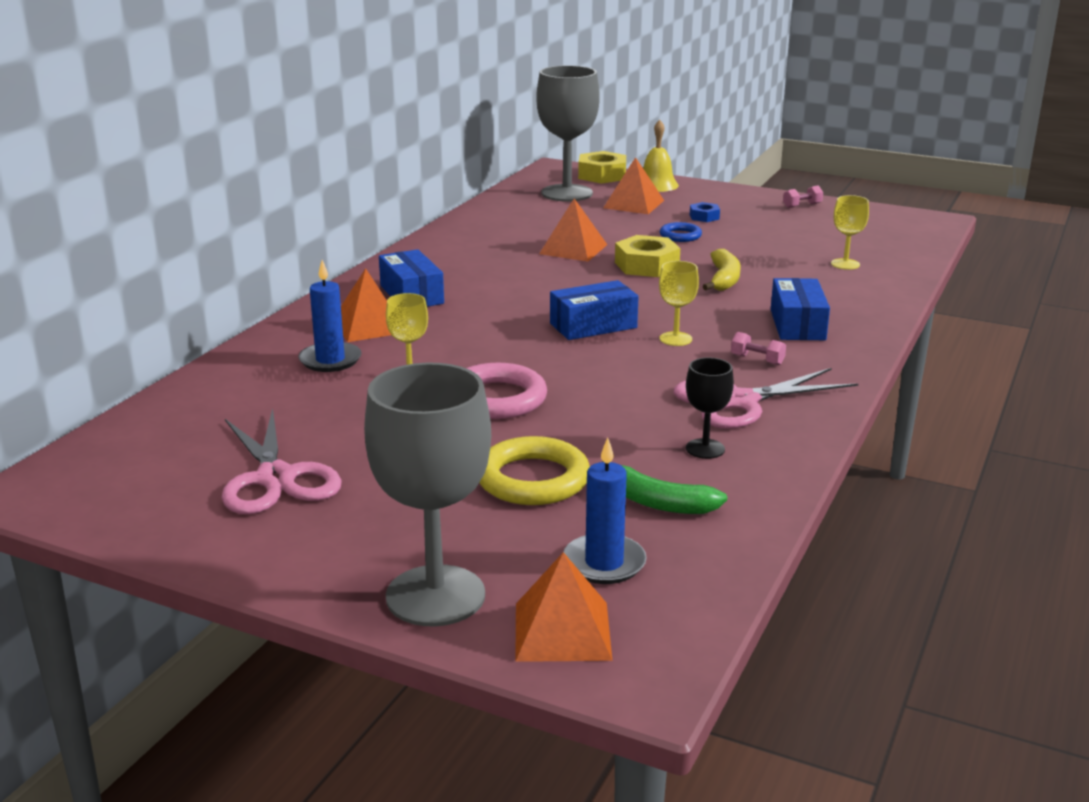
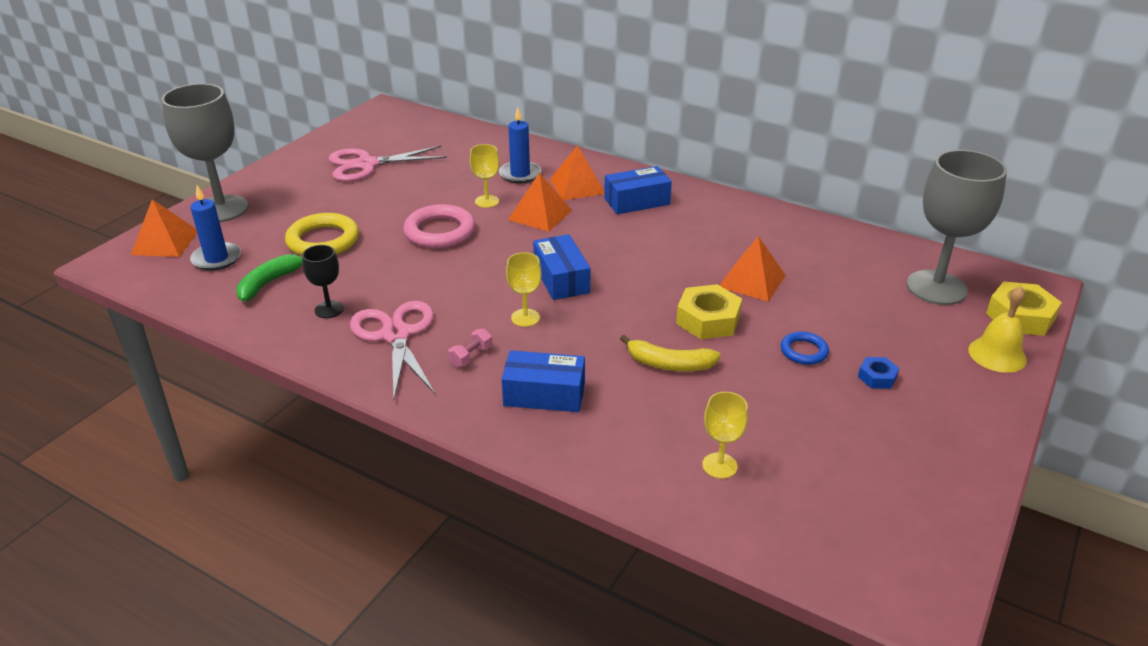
camera: 95 degrees right, 10 degrees up
orange pyramid [603,157,664,214] -> orange pyramid moved to [508,173,572,232]
pink dumbbell [783,186,823,208] -> none

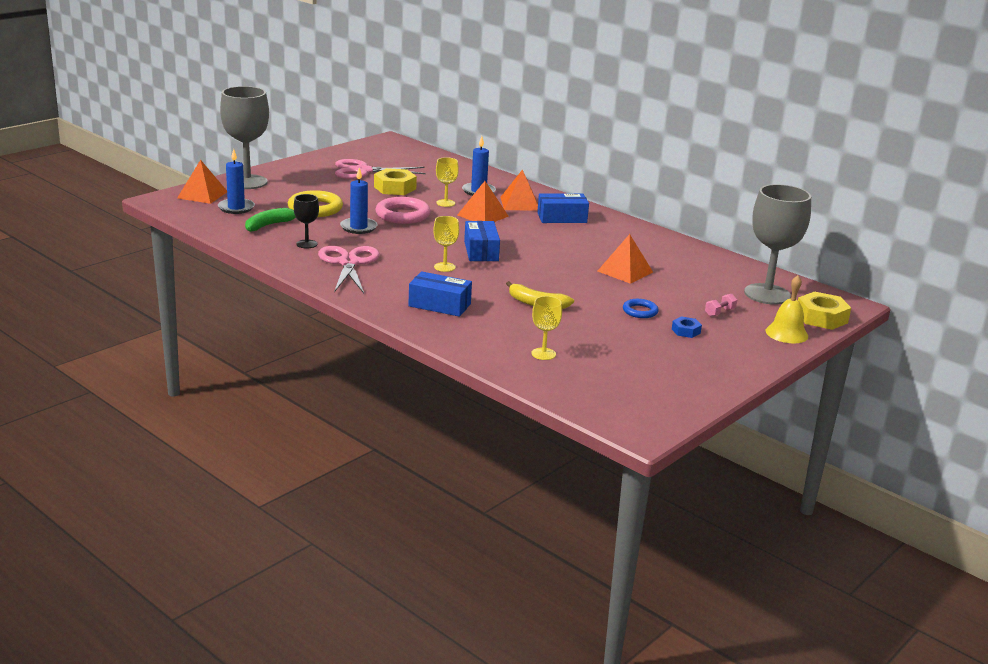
camera: 10 degrees right, 10 degrees down
pink dumbbell [448,328,492,367] -> pink dumbbell moved to [705,294,737,317]
yellow nut [676,284,742,339] -> yellow nut moved to [374,168,417,195]
none -> blue candle [340,168,378,234]

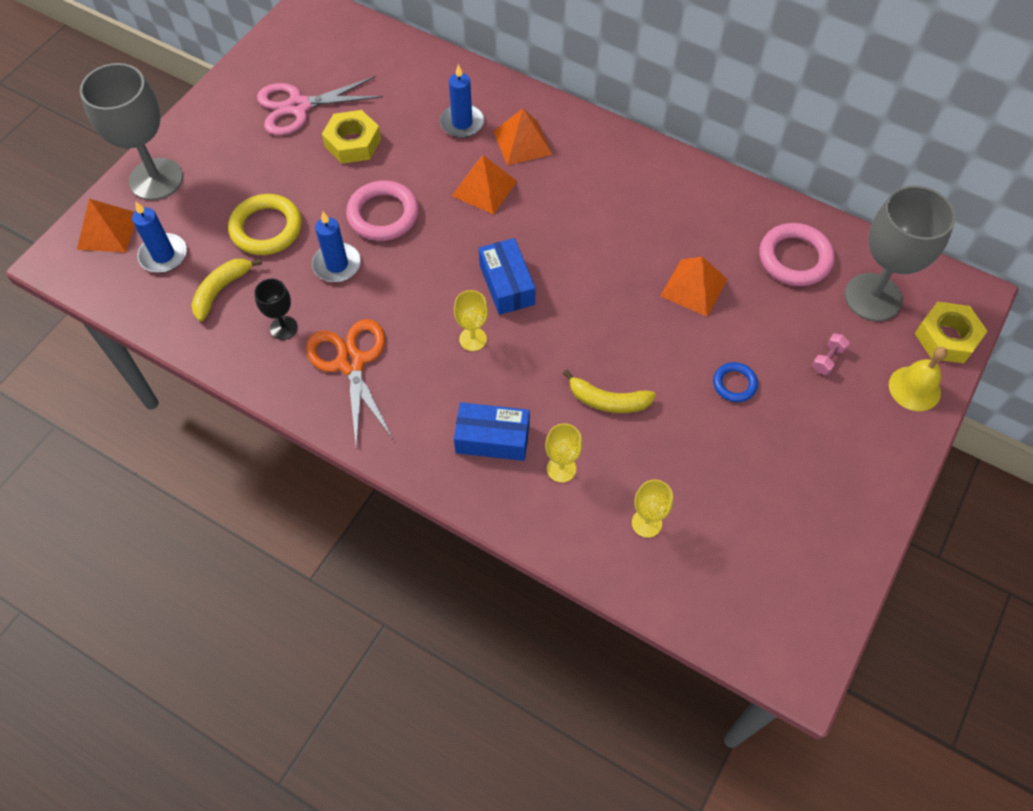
camera: 10 degrees left, 35 degrees up
green banana [245,208,296,232] -> yellow banana [191,258,262,321]
pink scissors [318,246,379,293] -> orange scissors [306,319,393,447]
yellow goblet [436,157,459,207] -> yellow goblet moved to [545,423,582,483]
blue box [537,193,589,223] -> none
blue nut [672,317,702,338] -> none
none -> pink ring [759,223,835,286]

